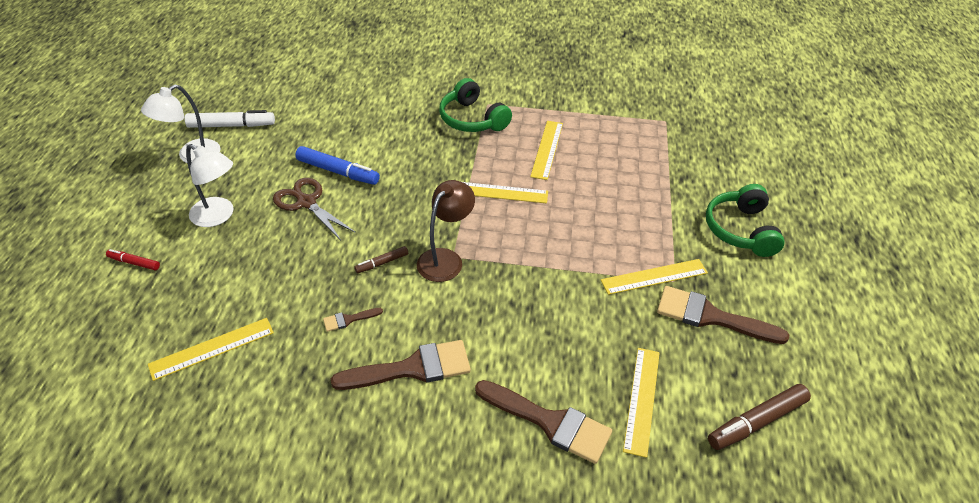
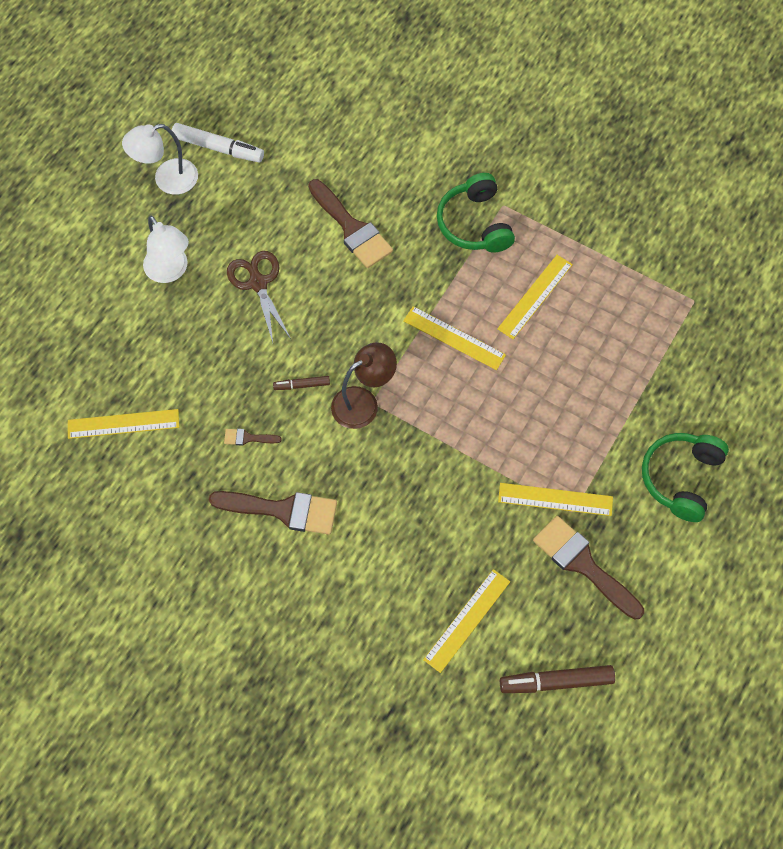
camera: 25 degrees right, 20 degrees up
red marker [106,249,160,270] -> none
blue marker [295,146,380,185] -> none
brown brush [475,380,612,464] -> brown brush moved to [308,179,393,268]

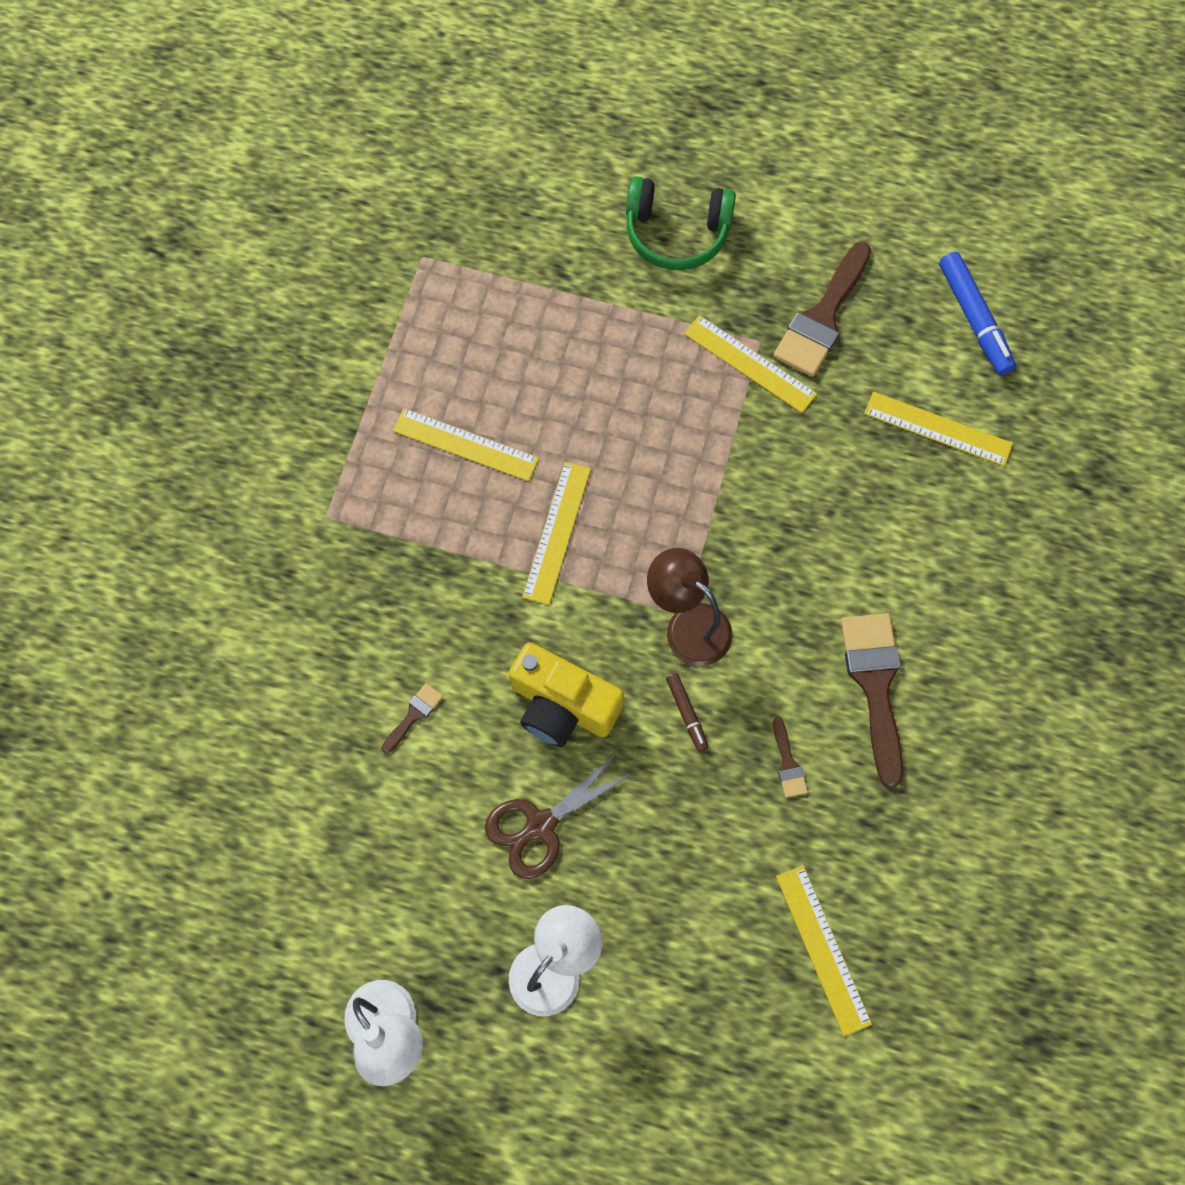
camera: 105 degrees left, 5 degrees up
white marker [172,123,264,163] -> none
brown brush [308,179,393,268] -> brown brush [381,683,443,754], size x0.46
green headphones [437,173,515,252] -> none
yellow ruler [498,483,613,516] -> yellow ruler turned 45 degrees counterclockwise [684,315,817,413]
brown marker [500,665,615,693] -> blue marker [939,252,1016,375]
none -> yellow camera [509,642,624,747]

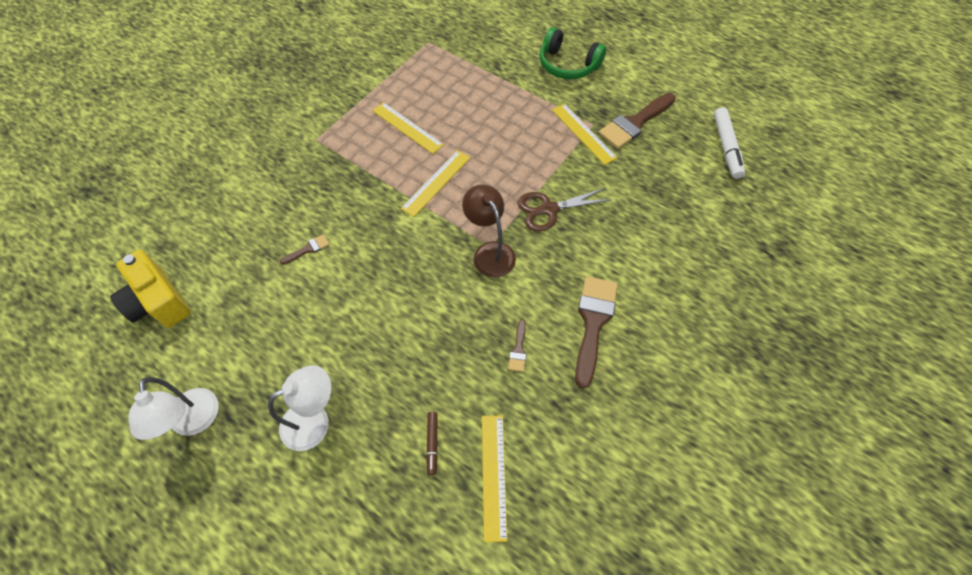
camera: 20 degrees right, 10 degrees down
brown scissors [485,749,637,879] -> brown scissors moved to [517,188,613,232]
yellow camera [509,642,624,747] -> yellow camera moved to [110,250,191,328]
brown marker [666,673,708,752] -> brown marker moved to [426,412,438,475]
yellow ruler [864,391,1013,466] -> none
blue marker [939,252,1016,375] -> white marker [714,107,745,179]

